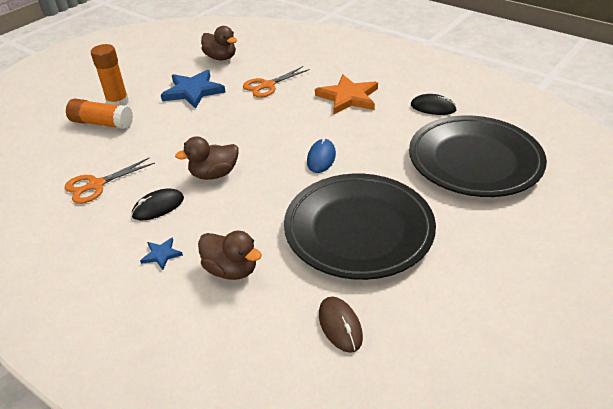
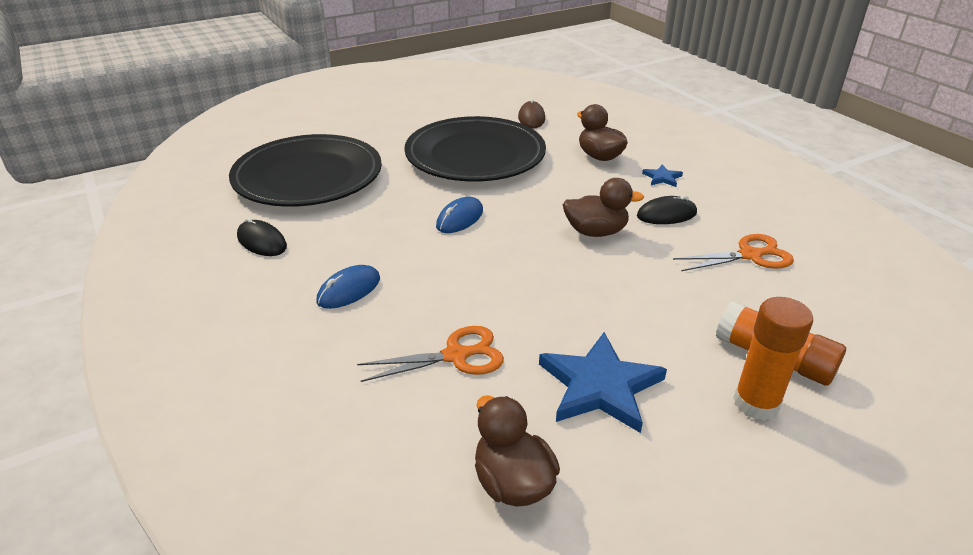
camera: 160 degrees left, 5 degrees down
orange star [315,74,378,114] -> blue mouse [316,265,380,309]

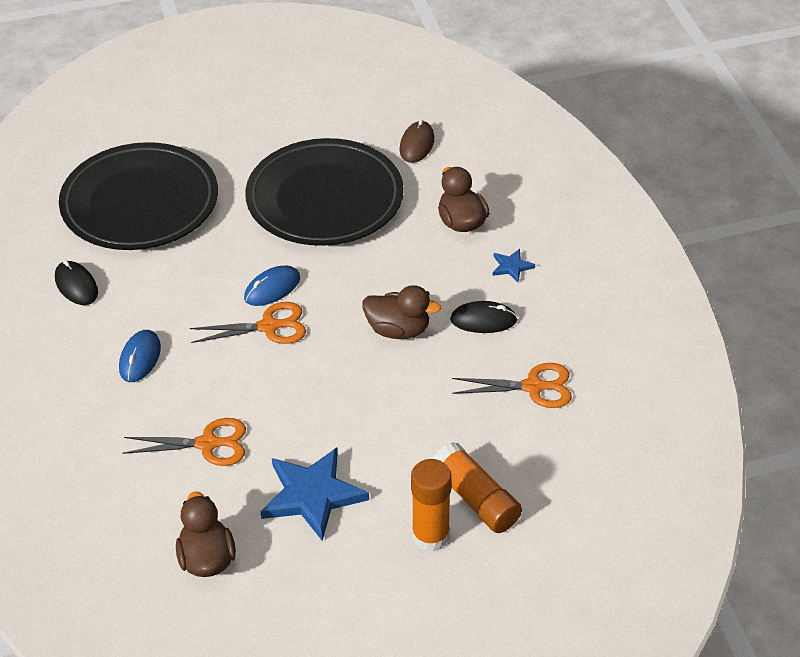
camera: 15 degrees right, 10 degrees up
blue mouse [316,265,380,309] -> blue mouse turned 45 degrees counterclockwise [119,330,161,382]
none -> orange scissors [190,302,306,344]

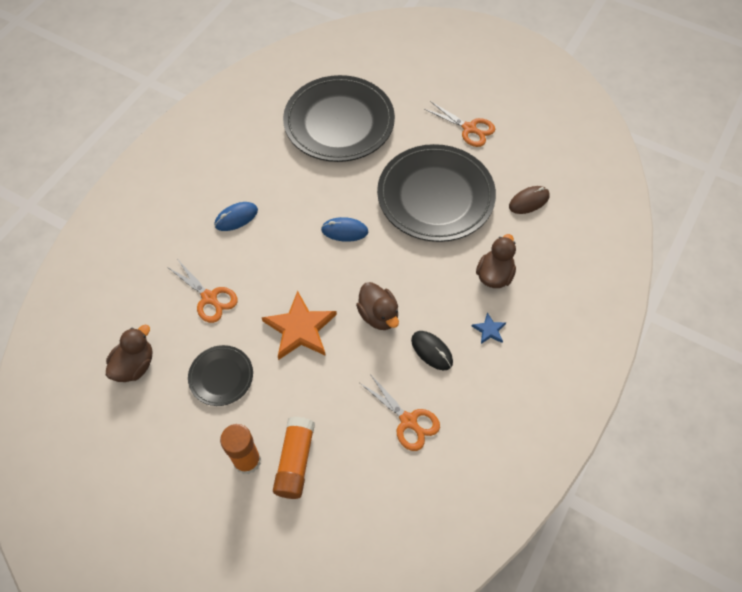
camera: 45 degrees right, 15 degrees up
black mouse [55,260,98,305] -> none
orange scissors [190,302,306,344] -> orange scissors moved to [424,101,495,147]
blue star [261,447,369,541] -> black plate [188,345,253,406]
none -> orange star [262,291,337,360]

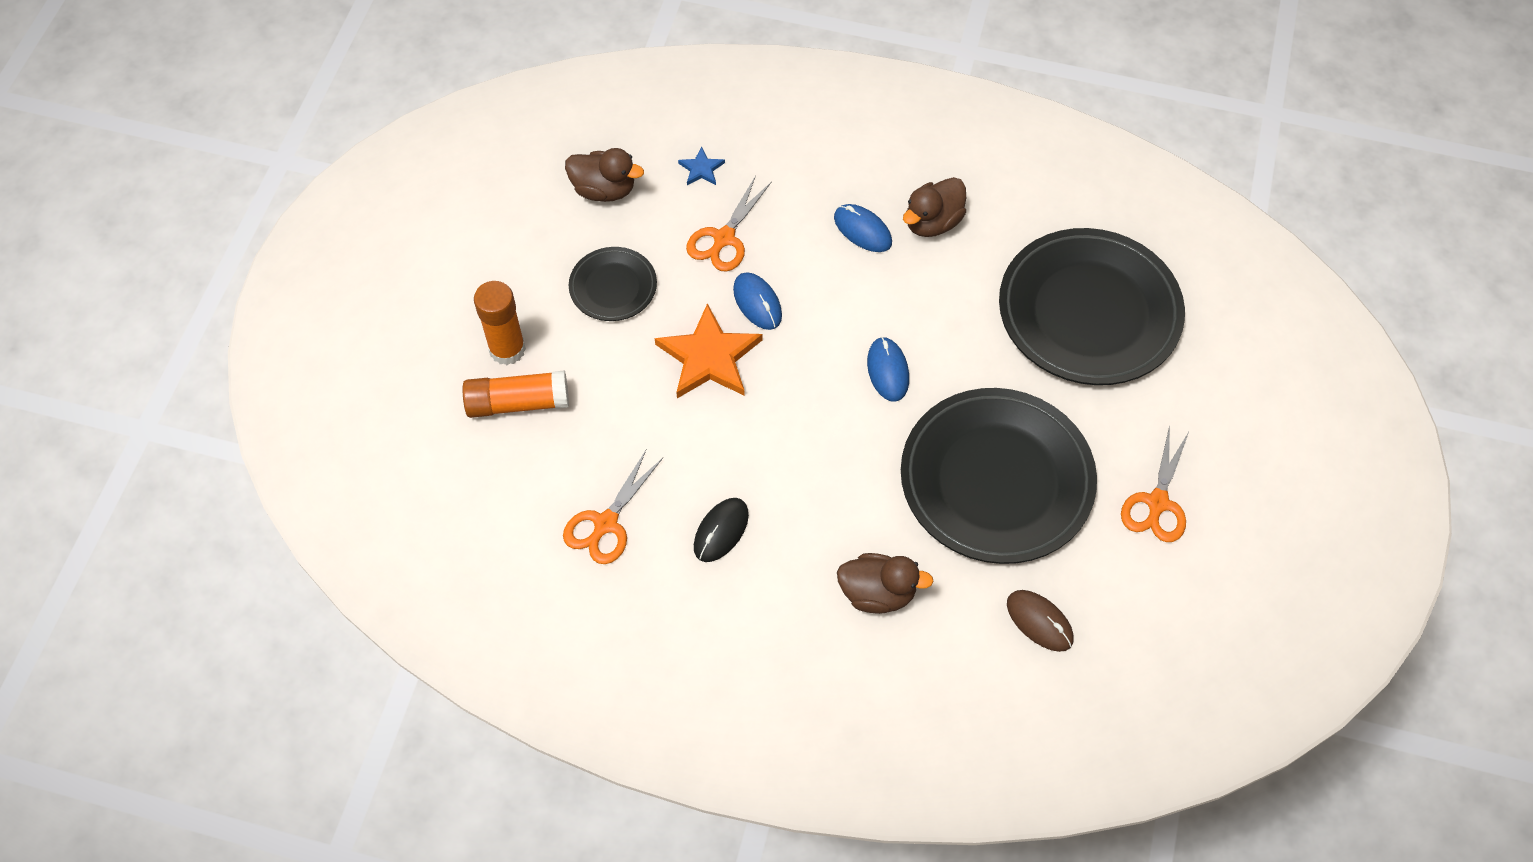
camera: 75 degrees right, 0 degrees up
brown duck [356,282,399,330] -> brown duck moved to [903,177,966,237]
blue star [472,312,506,344] -> blue star moved to [678,147,725,185]
none -> blue mouse [733,272,782,330]

